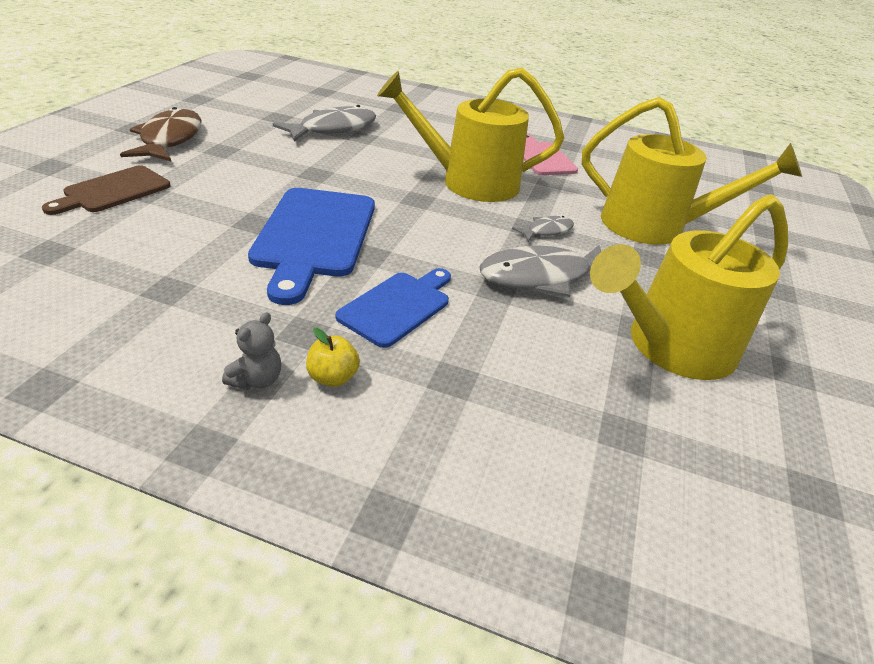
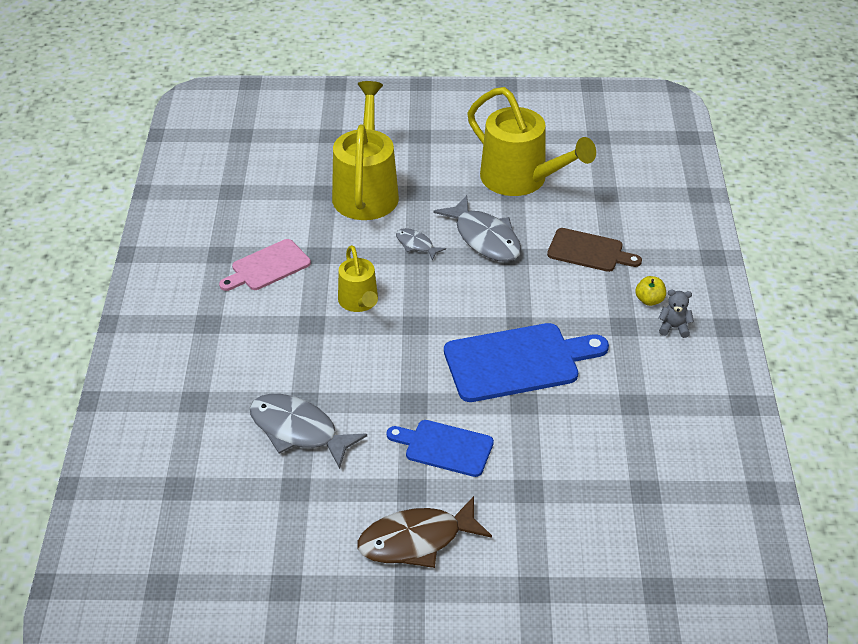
camera: 105 degrees left, 5 degrees up
brown cutting board [42,165,170,215] -> brown cutting board moved to [547,228,642,272]
blue cutting board [335,268,451,348] -> blue cutting board moved to [387,420,494,477]
yellow watering can [377,68,564,202] -> yellow watering can [338,245,378,312], size x0.56

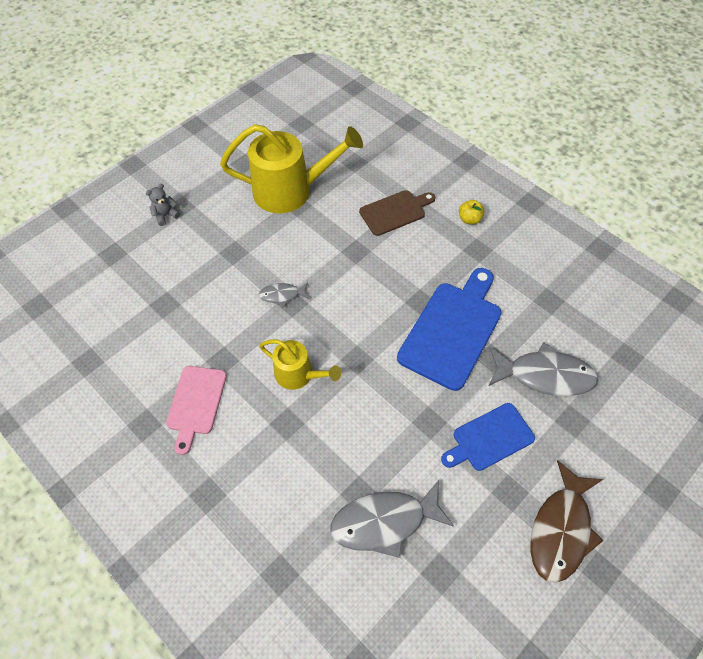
camera: 45 degrees left, 15 degrees up
yellow watering can [332,81,399,220] -> none
grey fish [434,195,521,262] -> grey fish moved to [489,342,598,396]
grey teddy bear [659,290,694,338] -> grey teddy bear moved to [146,184,180,226]

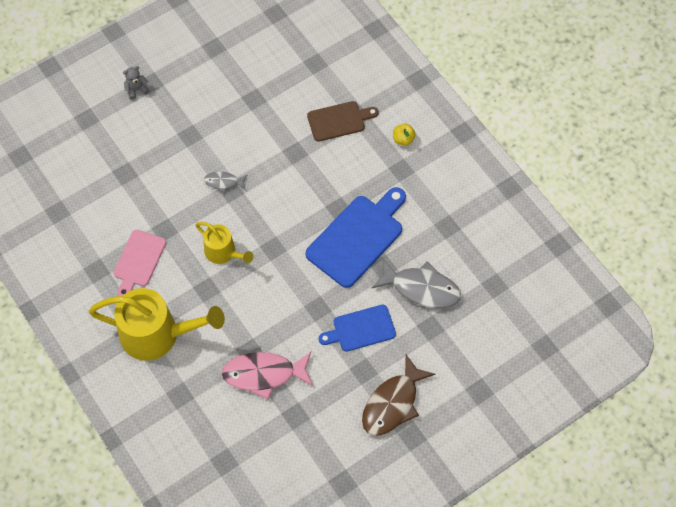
camera: 10 degrees right, 5 degrees up
yellow watering can [220,124,363,213] -> yellow watering can moved to [89,288,225,361]
grey fish [330,480,454,558] -> pink fish [222,352,313,399]

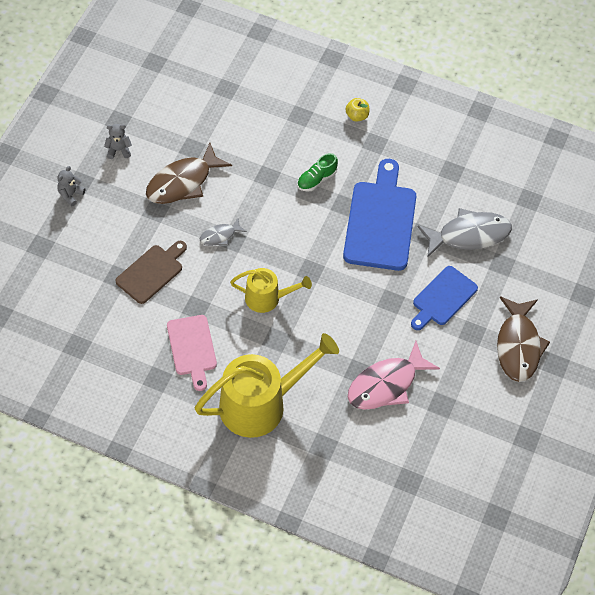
camera: 35 degrees left, 5 degrees down
brown cutting board [307,101,379,141] -> brown cutting board moved to [115,241,187,304]
none -> grey teddy bear [104,124,132,159]
none -> brown fish [146,143,232,204]
none -> green shoe [297,153,338,191]

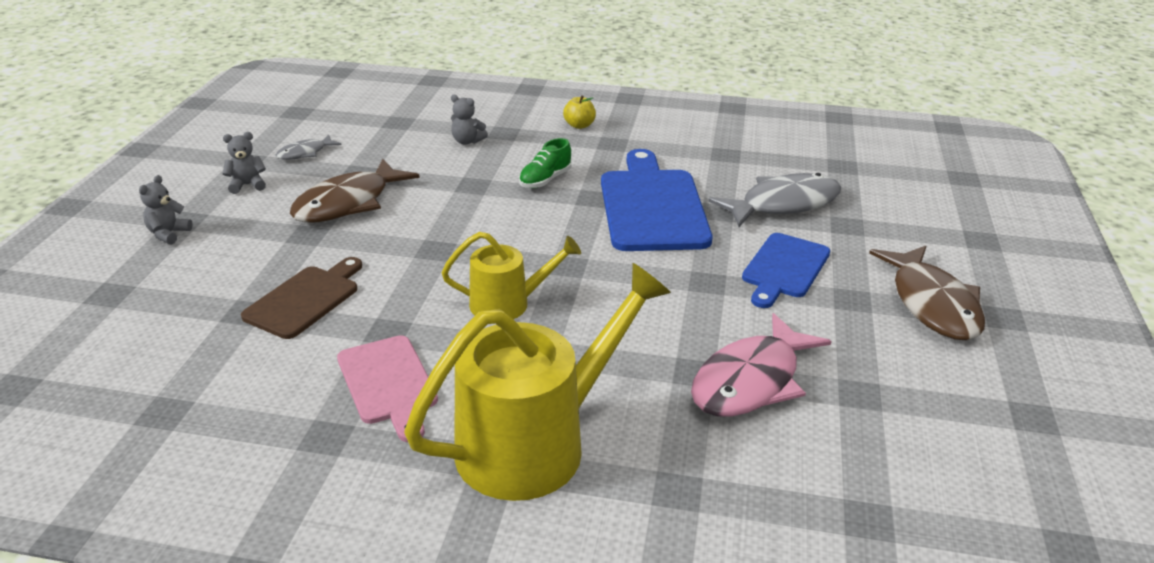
camera: 10 degrees left, 25 degrees down
grey fish [200,218,247,246] -> grey fish moved to [276,135,342,160]
none -> grey teddy bear [451,95,488,145]

